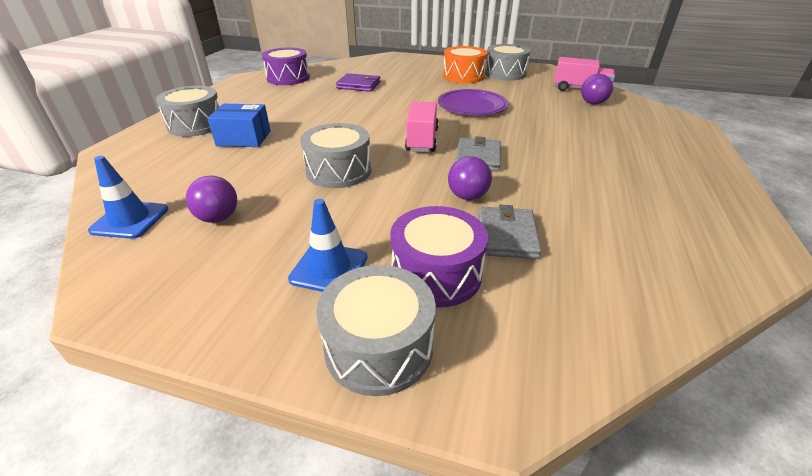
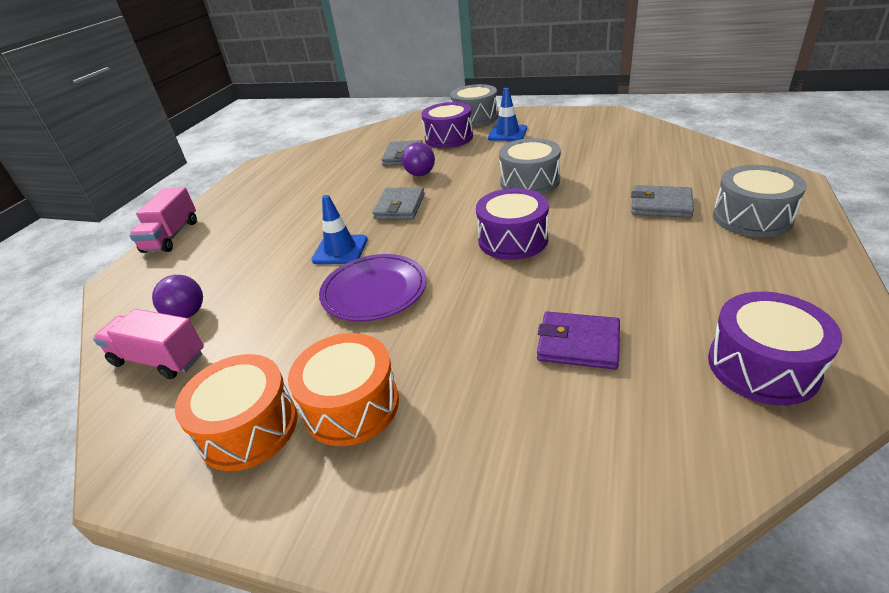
camera: 175 degrees left, 0 degrees up
blue traffic cone [88,156,168,239] -> blue traffic cone moved to [312,195,368,264]
purple ball [186,176,237,223] -> none
blue box [207,104,271,147] -> grey wallet [631,185,694,218]
pink truck [405,101,439,152] -> pink truck moved to [129,187,197,253]
grey drum [485,44,530,81] -> orange drum [175,354,297,471]
none -> purple drum [476,188,549,260]

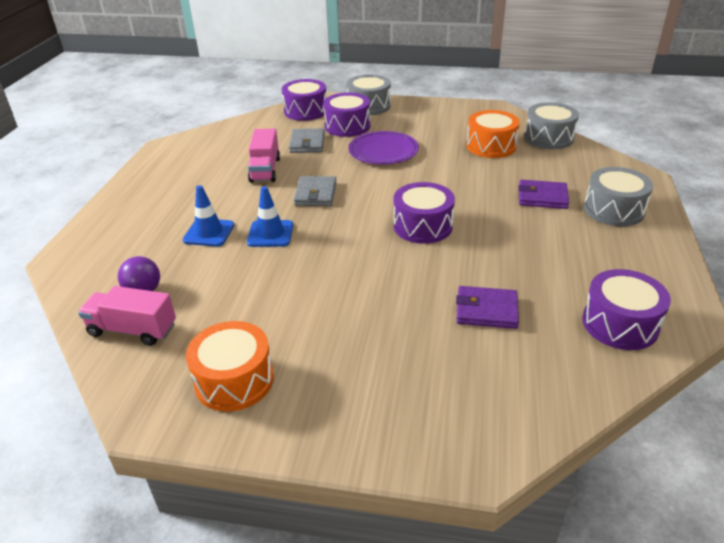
camera: 10 degrees left, 0 degrees up
pink truck [129,187,197,253] -> pink truck moved to [248,129,280,183]
orange drum [288,333,399,446] -> orange drum moved to [467,110,520,158]
purple plate [319,254,427,322] -> purple plate moved to [348,131,419,165]
purple ball [402,142,435,176] -> none
blue traffic cone [488,88,527,141] -> blue traffic cone moved to [183,185,234,247]
grey drum [499,138,561,194] -> grey drum moved to [524,102,579,149]
grey wallet [631,185,694,218] -> purple wallet [519,180,569,209]
none -> purple drum [282,79,327,121]

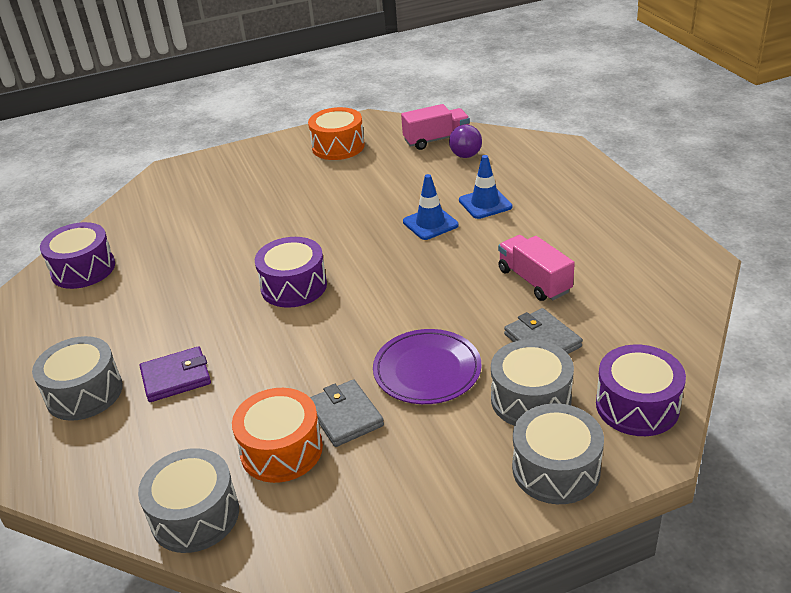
camera: 150 degrees right, 0 degrees up
grey wallet [293,176,337,206] -> grey wallet moved to [310,379,384,447]
purple drum [323,93,370,137] -> grey drum [491,339,574,426]
purple wallet [456,286,519,329] -> none

